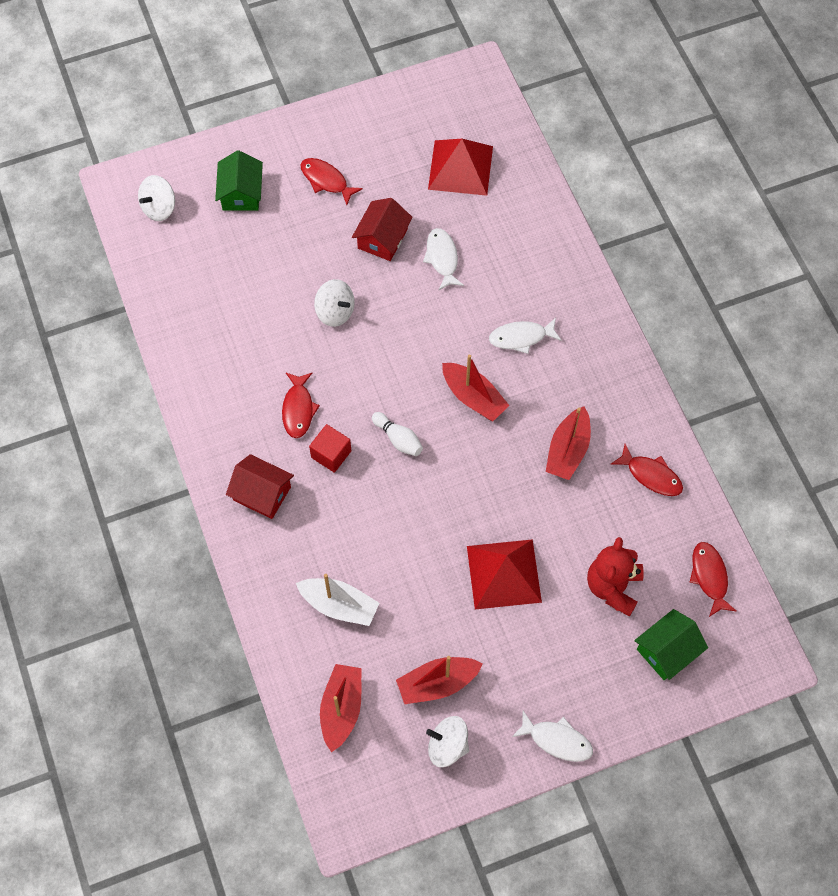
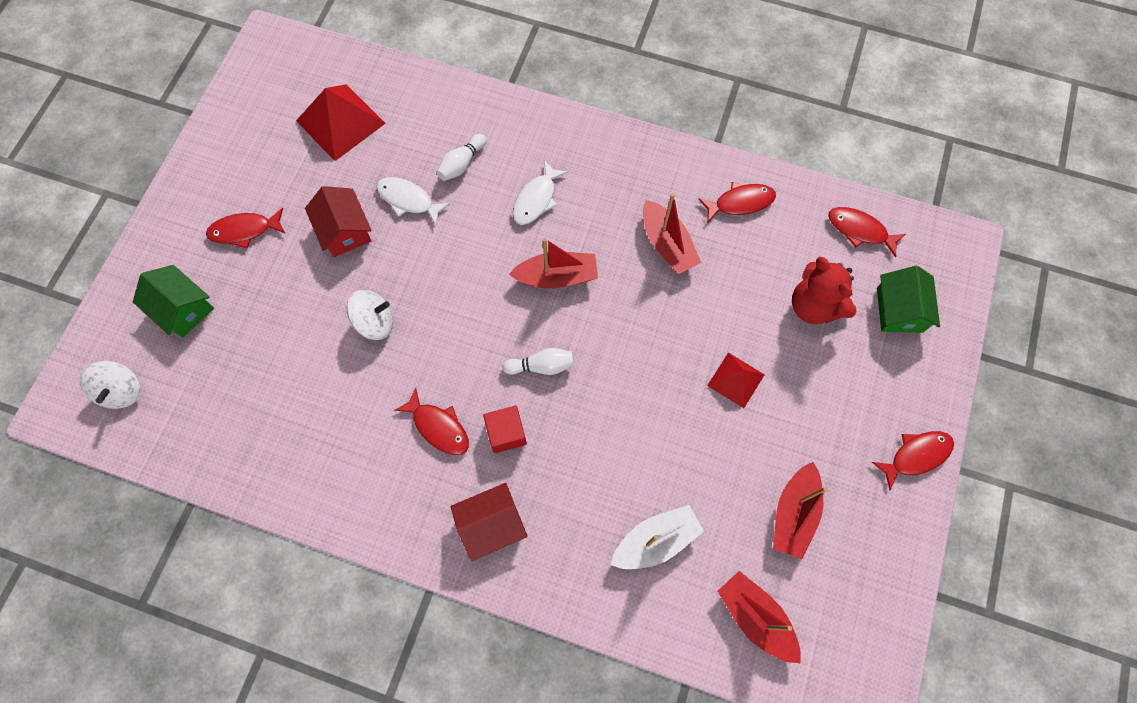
camera: 50 degrees left, 5 degrees up
white spinning top [426,716,469,767] -> none
red pyramid [467,539,542,609] -> red pyramid [707,353,765,408], size x0.59
white fish [512,711,593,762] -> red fish [872,431,954,490]
none -> white bowling pin [437,134,486,181]

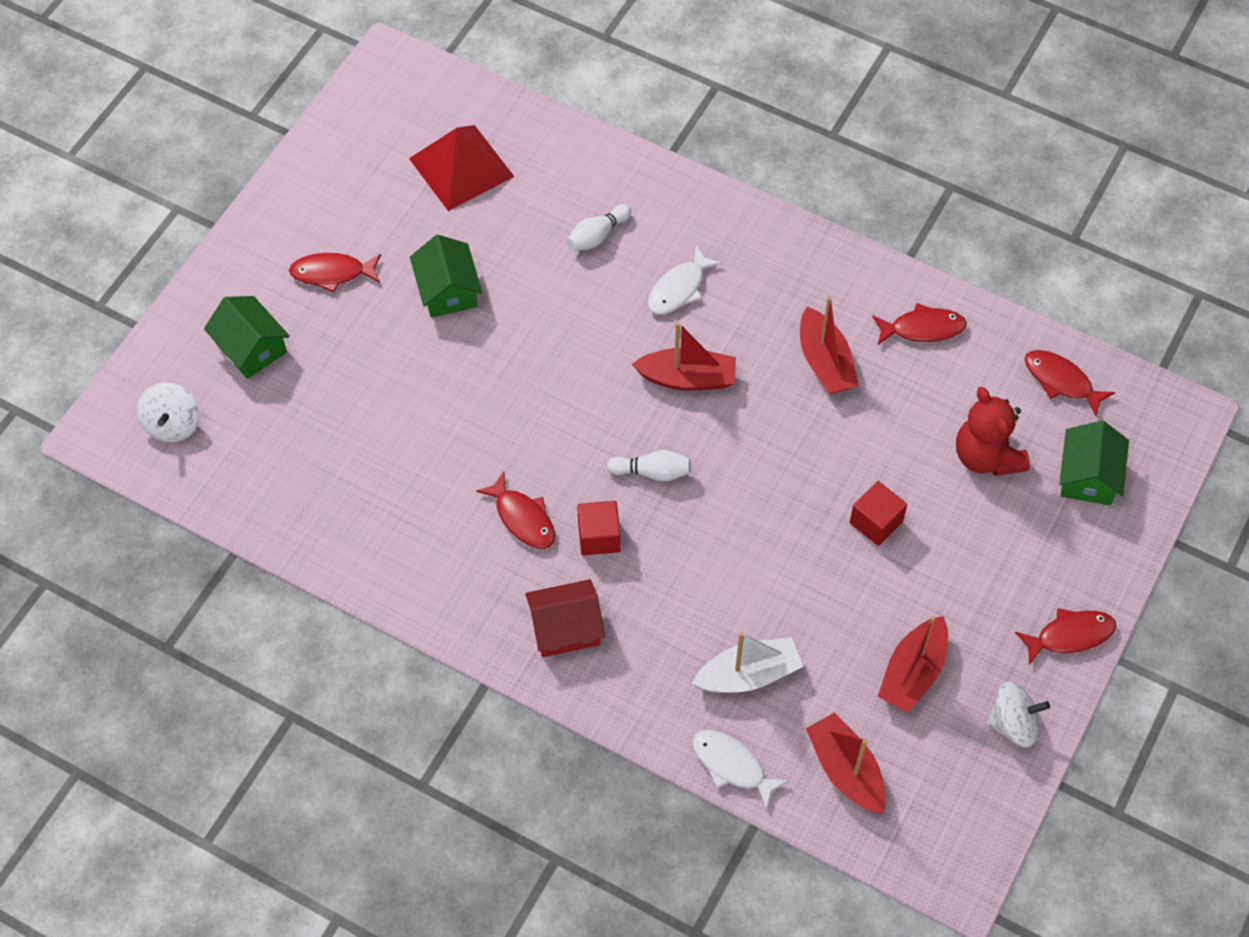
camera: 10 degrees right, 10 degrees down
red house [305,186,372,257] -> green house [410,235,482,318]
white spinning top [347,290,393,340] -> white spinning top moved to [986,681,1050,748]
white fish [376,177,450,225] -> white fish moved to [692,730,789,810]
red pyramid [707,353,765,408] -> red cube [850,481,907,546]

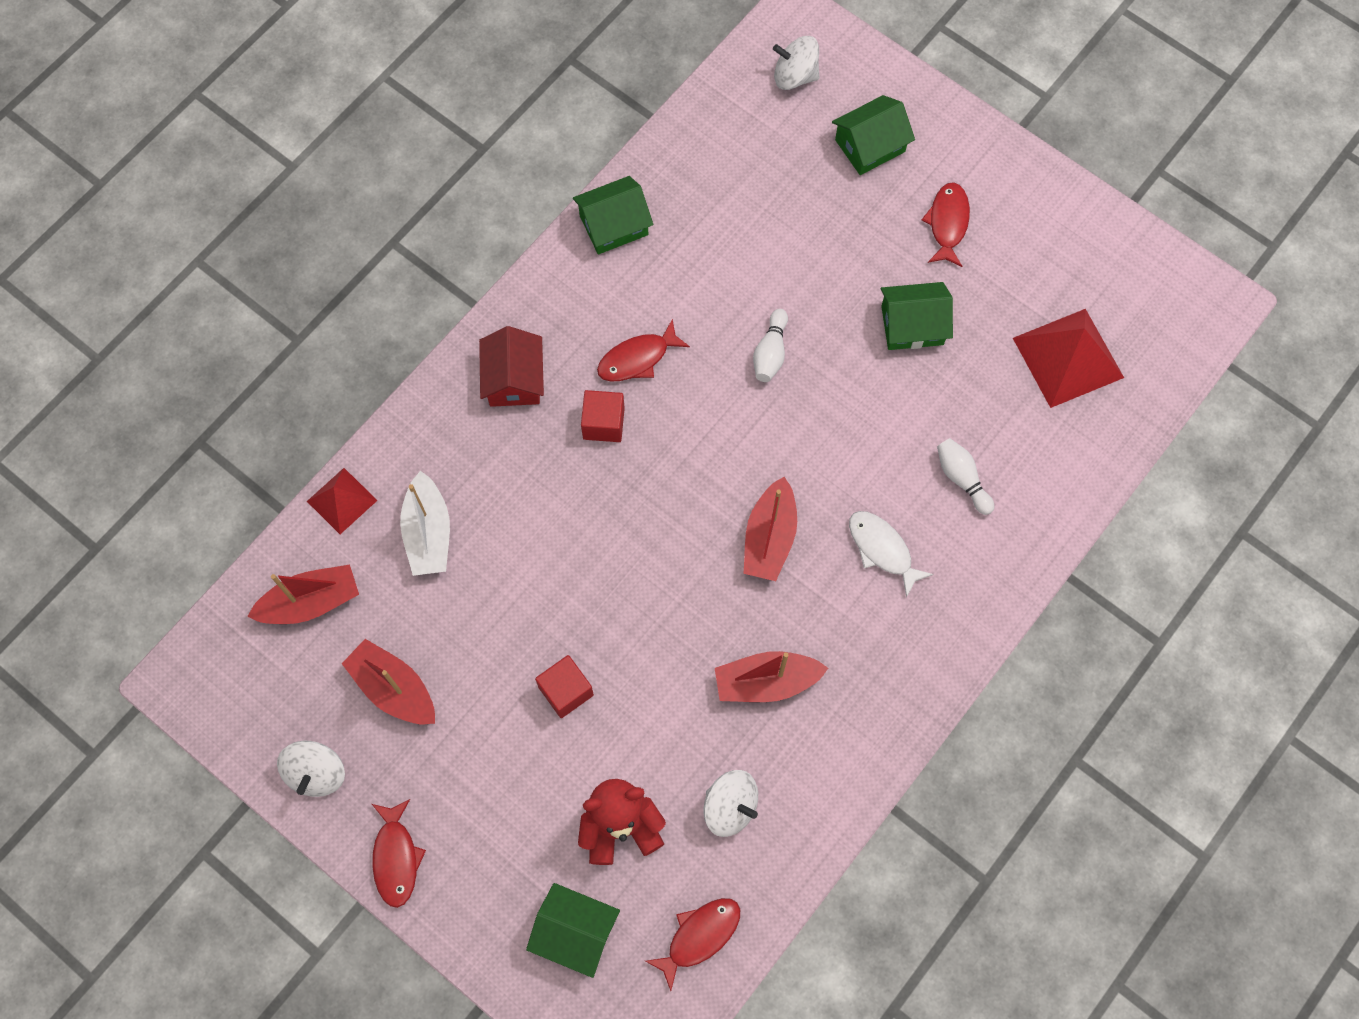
camera: 100 degrees right, 10 degrees up
white bowling pin [607,450,691,482] -> white bowling pin moved to [753,309,788,382]
white fish [692,730,789,810] -> red pyramid [307,468,378,534]
red fish [872,303,967,345] -> none
none -> green house [573,176,653,254]
none -> white spinning top [704,770,758,837]

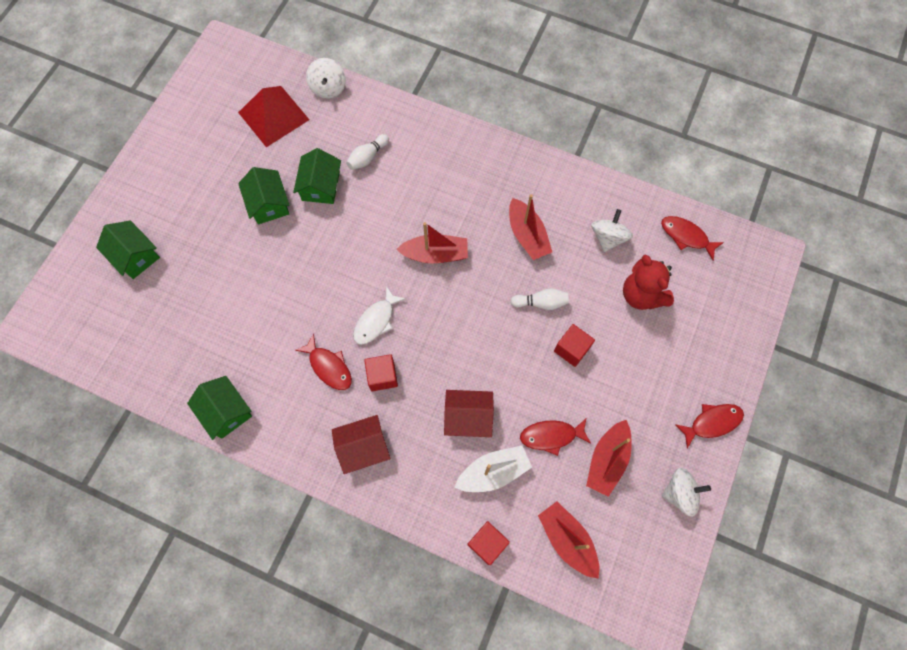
camera: 105 degrees left, 0 degrees up
red pyramid [307,468,378,534] -> red cube [467,521,510,565]
green house [526,883,620,978] -> green house moved to [293,148,341,204]
white bowling pin [753,309,788,382] -> white bowling pin moved to [511,288,569,310]
white spinning top [773,36,819,90] -> white spinning top moved to [306,58,346,99]
white fish [849,511,934,598] -> white fish moved to [353,286,406,345]
red fish [922,182,970,267] -> red fish moved to [520,419,591,456]
none -> red house [444,390,494,437]

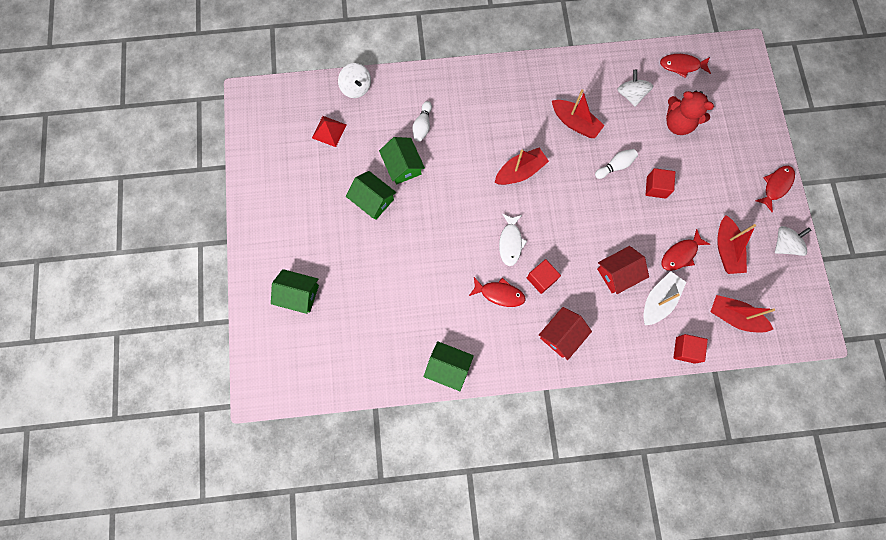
camera: 30 degrees left, 5 degrees up
red pyramid [238,86,310,147] -> red pyramid [312,116,346,147], size x0.59

